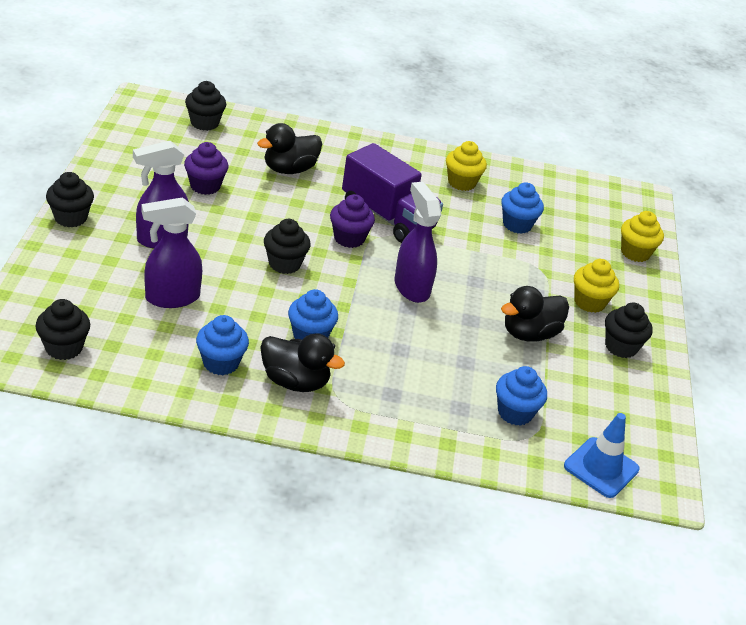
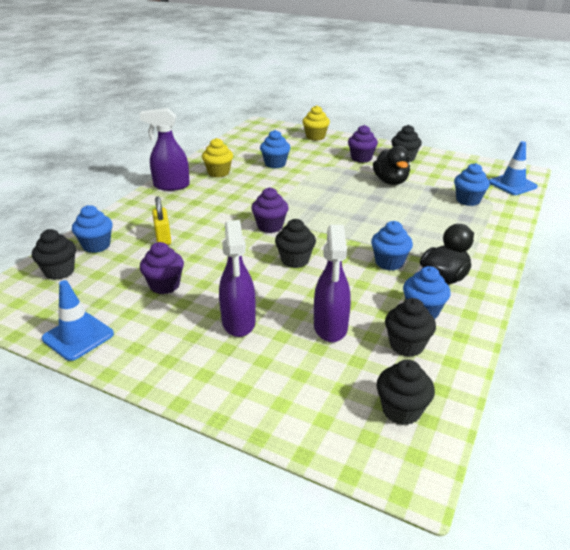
camera: 65 degrees left, 5 degrees down
black cupcake [46,172,94,228] -> black cupcake moved to [385,298,436,357]
black duck [257,123,322,174] -> yellow padlock [152,197,171,245]
purple truck [342,143,443,243] -> none
purple spray bottle [395,182,441,303] -> purple spray bottle moved to [139,108,190,191]
yellow cupcake [574,259,619,313] -> purple cupcake [348,125,378,163]
none -> blue traffic cone [42,280,114,361]
none -> blue cupcake [72,205,113,253]

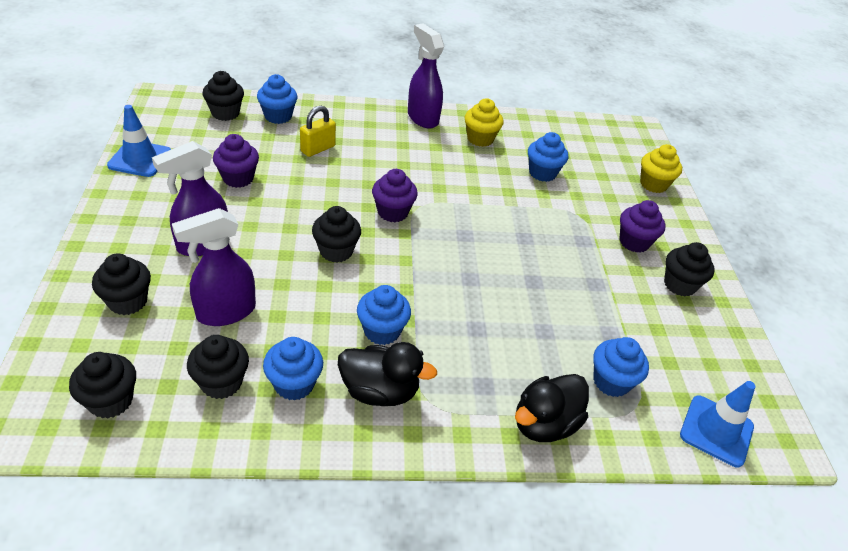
camera: 55 degrees right, 10 degrees up
black duck [373,146,410,185] -> black duck moved to [515,374,589,442]
none -> black cupcake [92,253,151,315]

